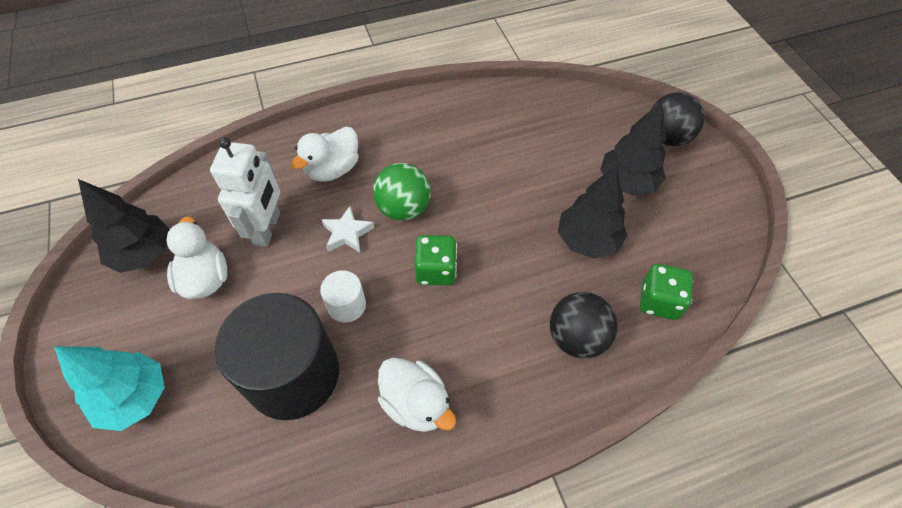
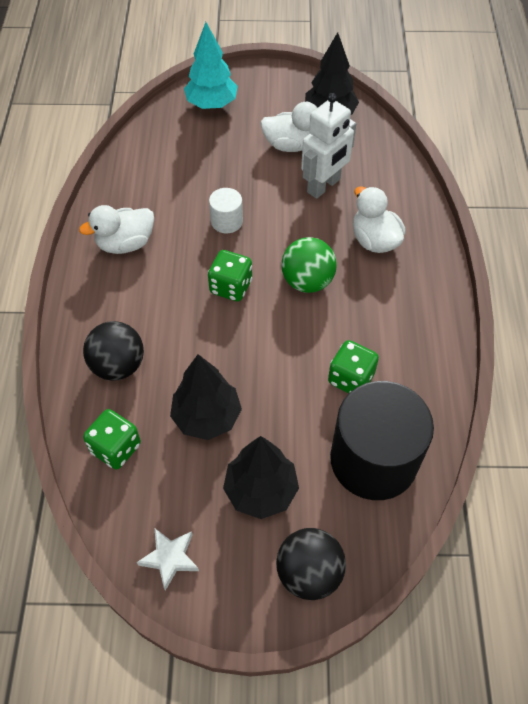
camera: 110 degrees right, 0 degrees up
white robot [210,137,280,247] -> white robot turned 75 degrees counterclockwise [301,93,356,199]
black cylinder [215,293,339,420] -> black cylinder moved to [330,381,434,500]
white star [322,206,375,253] -> white star moved to [137,529,199,591]
none -> green dice [328,340,379,393]

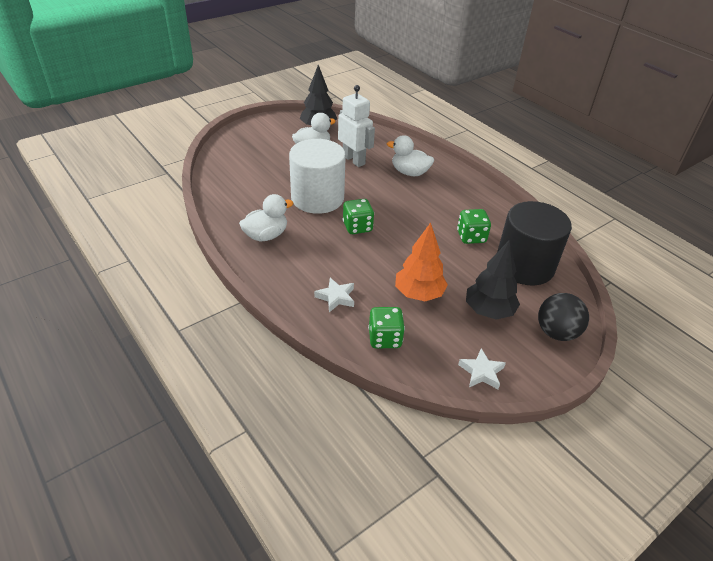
camera: 40 degrees left, 15 degrees down
white duck [79,205,154,254] -> white duck turned 150 degrees counterclockwise [239,194,294,242]
black ball [83,321,144,381] -> white star [314,278,354,312]
black tree [170,354,242,440] -> orange tree [395,223,448,301]
turquoise tree [184,22,238,109] -> none
white cylinder [209,188,243,234] -> white cylinder [289,139,346,214], size x2.24
green ball [281,237,337,293] -> none
white robot [301,93,356,199] -> white robot turned 45 degrees counterclockwise [338,85,375,167]

